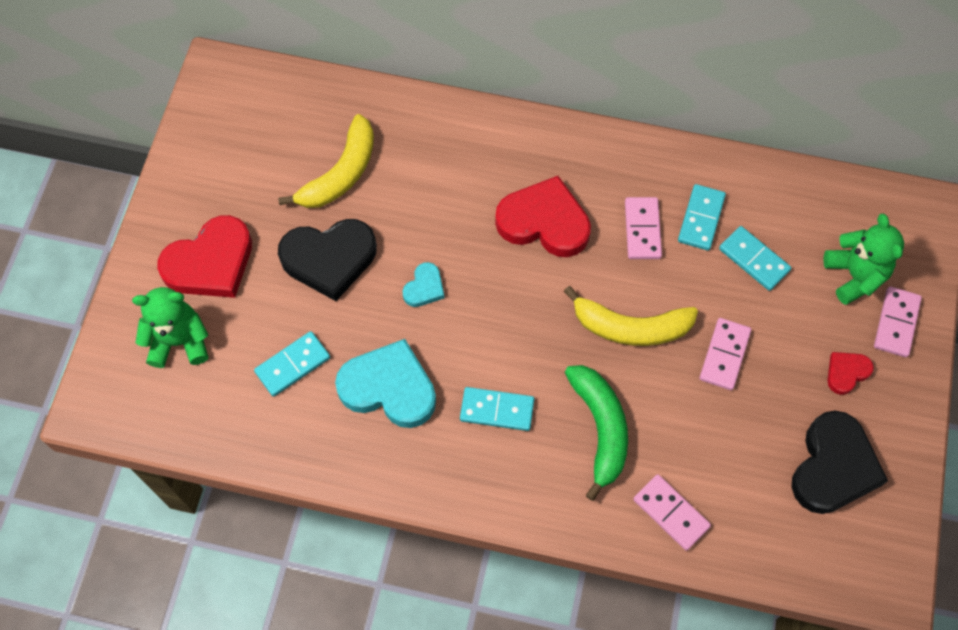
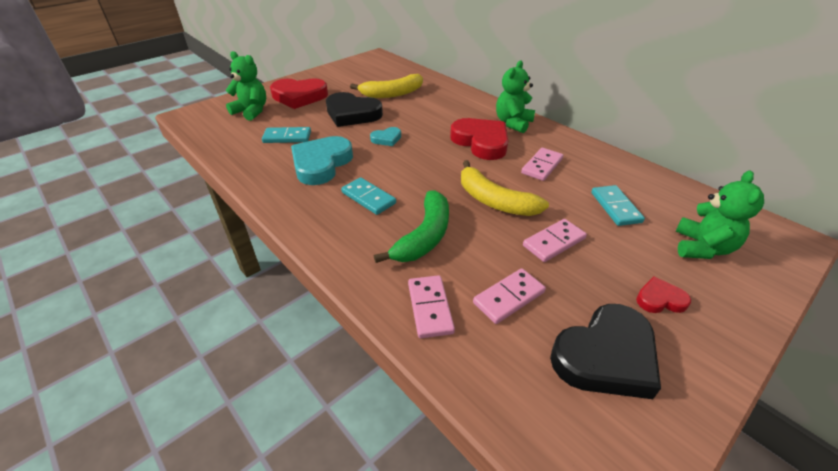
camera: 35 degrees right, 25 degrees down
turquoise heart [335,339,436,428] -> turquoise heart turned 120 degrees counterclockwise [291,136,353,185]
turquoise domino [678,184,726,251] -> none
pink domino [874,286,922,357] -> pink domino moved to [473,268,546,324]
none -> green teddy bear [496,60,535,133]

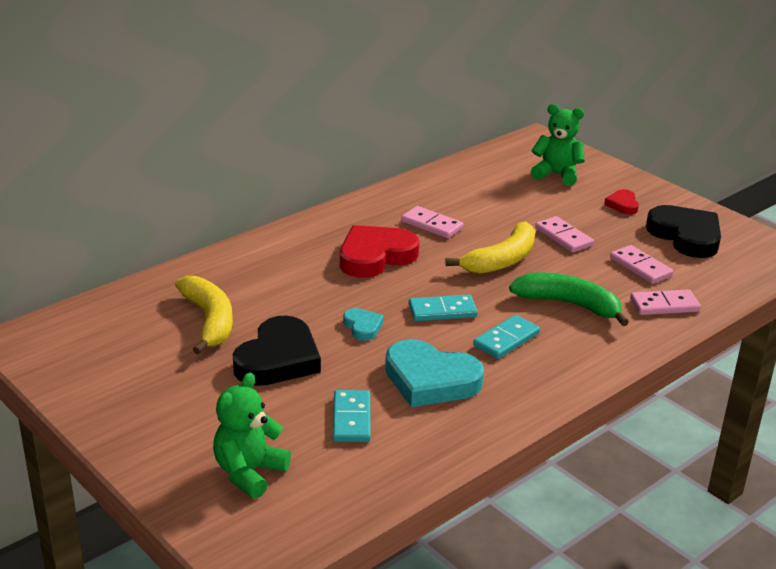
camera: 90 degrees left, 10 degrees down
red heart [270,78,328,109] -> none
green teddy bear [496,60,535,133] -> none
turquoise domino [591,185,645,226] -> turquoise domino moved to [409,295,478,321]

